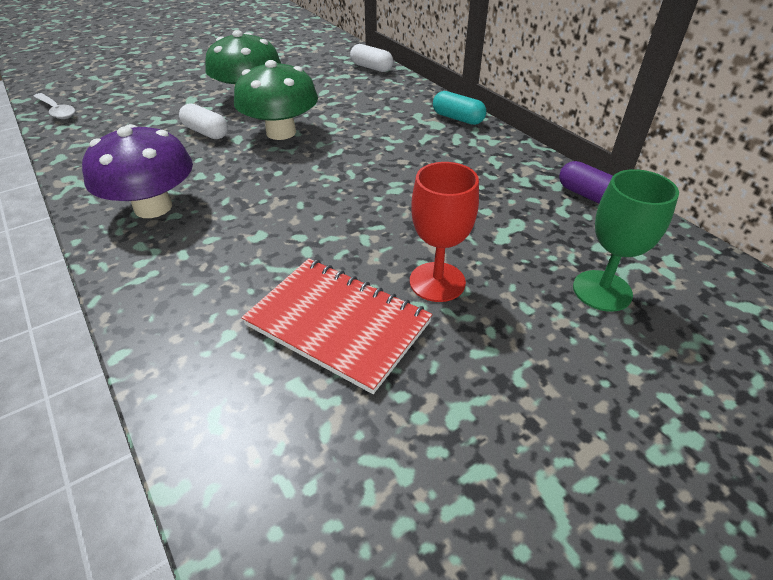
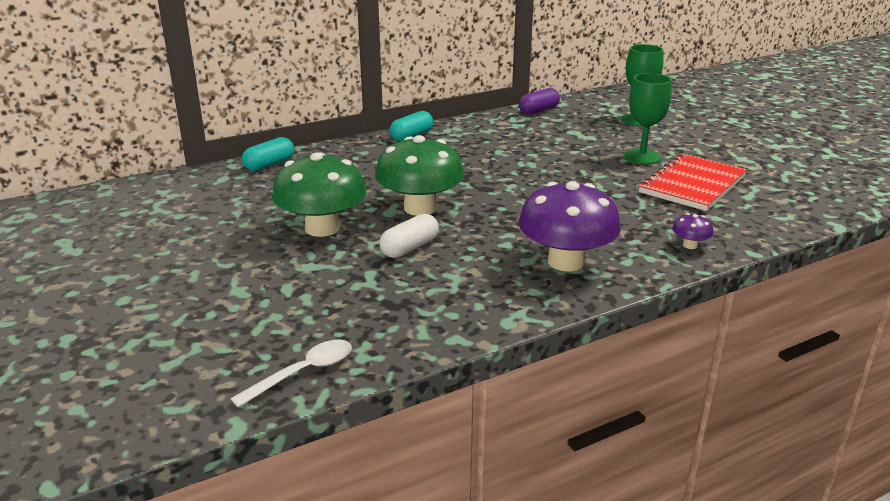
camera: 85 degrees left, 15 degrees down
white capsule [350,44,393,72] -> turquoise capsule [242,137,294,171]
red goblet [410,162,479,302] -> green goblet [623,73,672,165]
none -> purple mushroom [672,213,714,249]

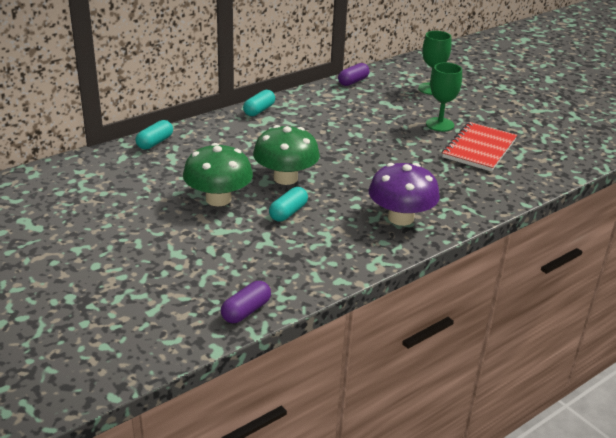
camera: 10 degrees left, 5 degrees up
white spoon [231,340,352,408] -> purple capsule [221,281,271,323]
white capsule [379,214,439,258] -> turquoise capsule [269,187,308,222]
purple mushroom [672,213,714,249] -> none

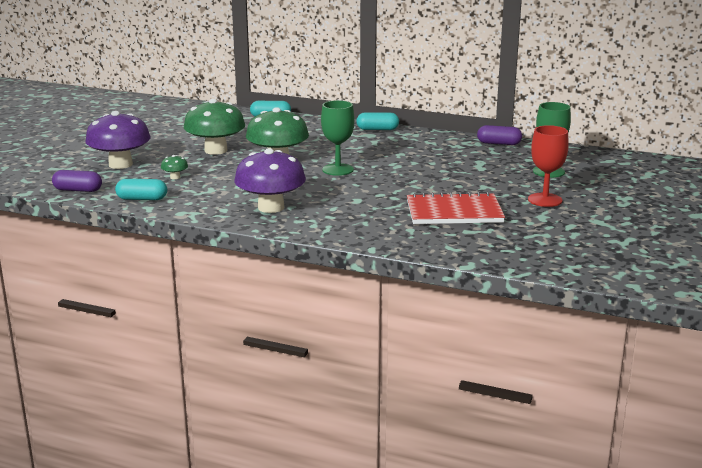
camera: 60 degrees right, 10 degrees down
turquoise capsule [269,187,308,222] -> turquoise capsule moved to [115,179,167,200]
green goblet [426,62,462,132] -> green goblet moved to [321,100,355,176]
none -> purple mushroom [85,111,151,169]
none -> green mushroom [161,155,188,179]
none -> red goblet [528,125,569,207]

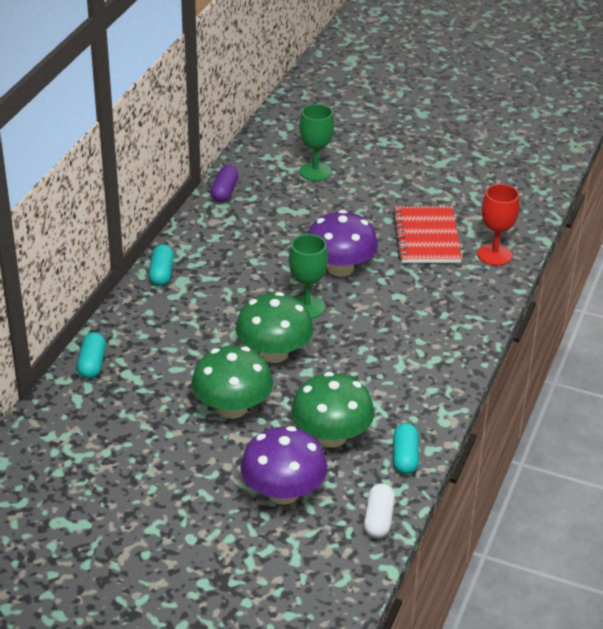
camera: 90 degrees left, 15 degrees up
purple capsule [52,170,102,192] -> white capsule [364,484,395,538]
green mushroom [161,155,188,179] -> green mushroom [291,372,374,447], size x2.42
purple mushroom [234,148,306,213] -> purple mushroom moved to [308,210,378,277]
red goblet [528,125,569,207] -> red goblet moved to [477,184,520,266]

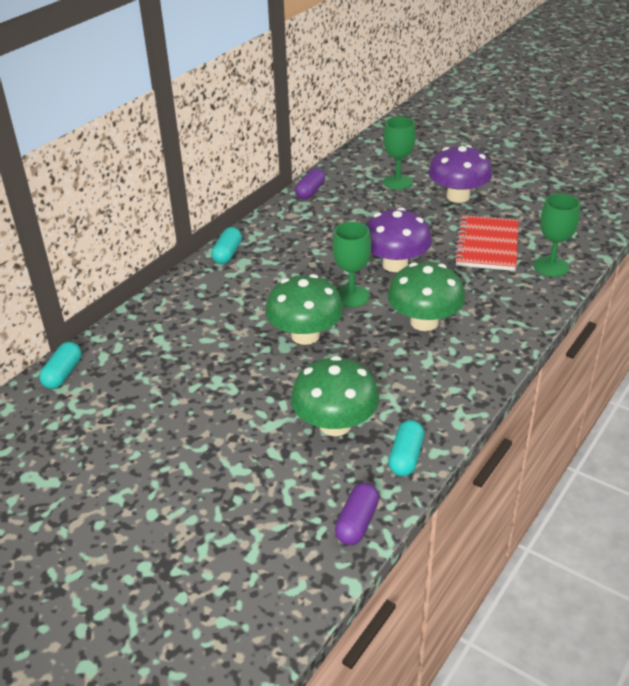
camera: 15 degrees right, 0 degrees up
turquoise capsule [77,332,106,379] -> turquoise capsule moved to [39,342,82,389]
green mushroom [191,346,273,419] -> green mushroom moved to [387,262,465,331]
purple mushroom [240,426,327,505] -> purple mushroom moved to [428,145,492,203]
white capsule [364,484,395,538] -> purple capsule [335,483,379,545]
red goblet [477,184,520,266] -> green goblet [534,194,580,277]

